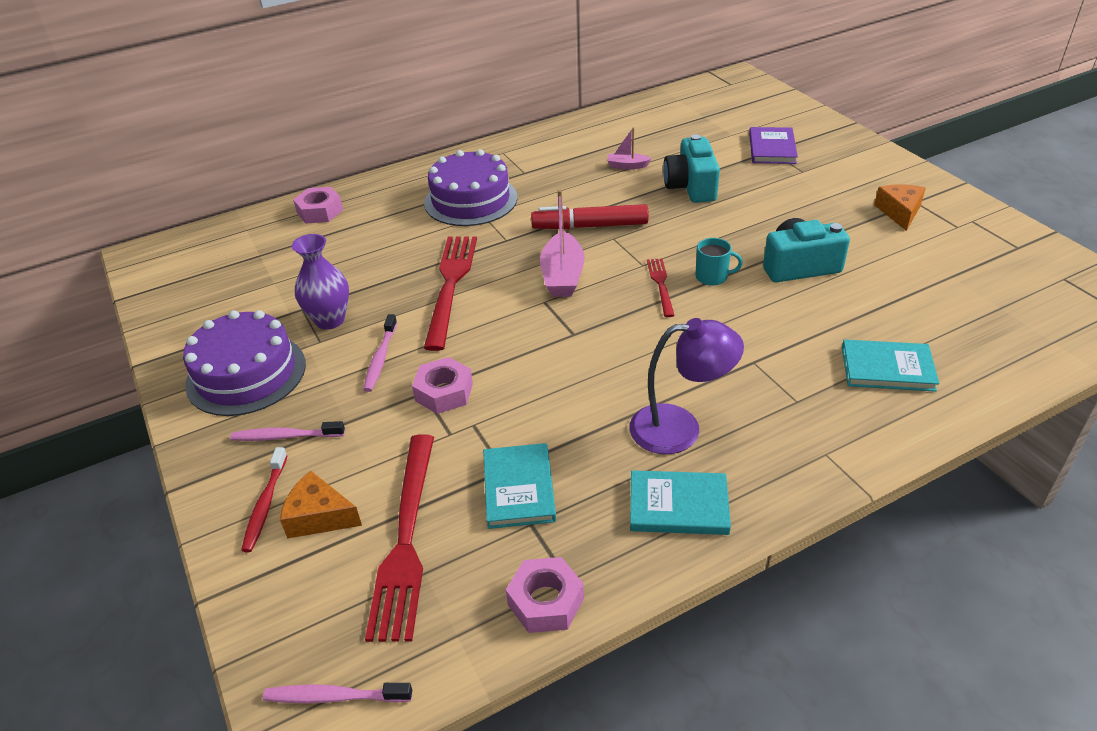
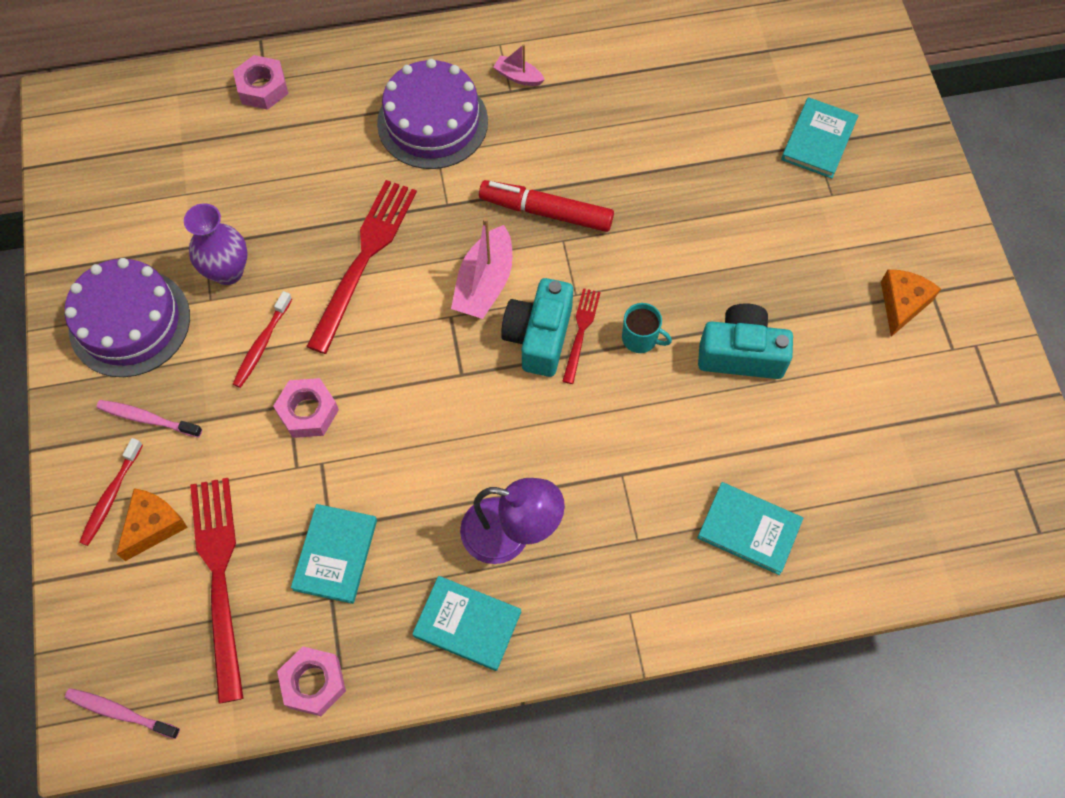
camera: 15 degrees right, 25 degrees up
orange cheese [280,471,362,539] -> orange cheese turned 90 degrees clockwise [116,488,188,561]
pink toothbrush [363,314,397,392] -> red toothbrush [233,291,292,388]
red fork [365,434,434,642] -> red fork turned 150 degrees clockwise [190,478,244,704]
pink boat [607,127,651,169] -> pink boat moved to [493,44,545,86]
turquoise camera [663,134,720,203] -> turquoise camera moved to [501,278,573,377]
purple book [749,127,798,164] -> turquoise book [781,97,859,179]

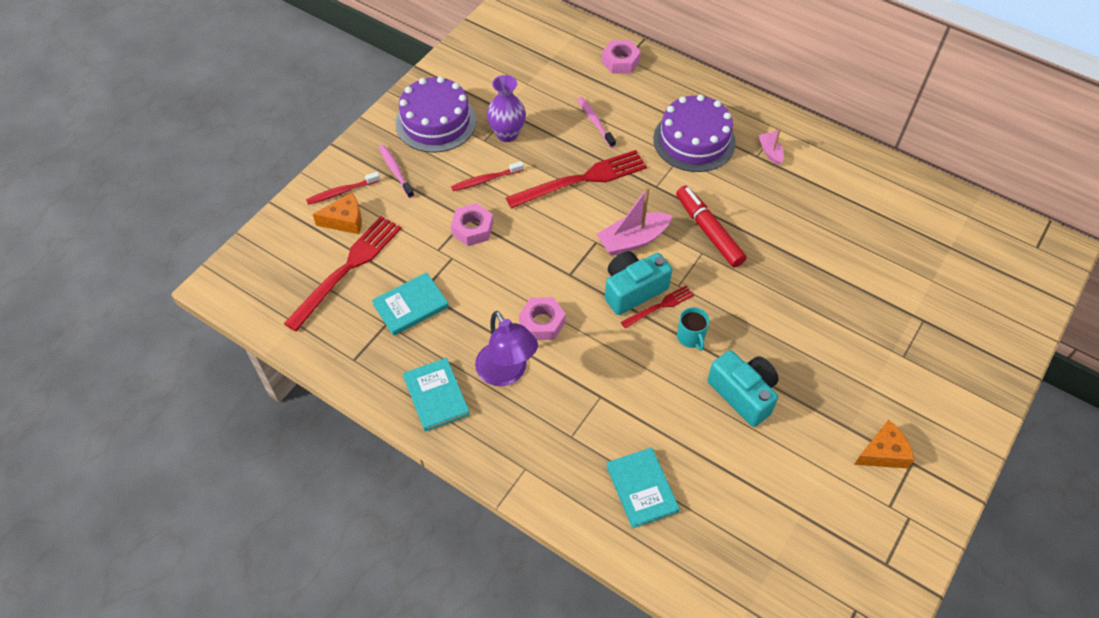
camera: 45 degrees right, 10 degrees down
pink toothbrush [65,688,180,739] -> pink toothbrush moved to [577,97,616,148]
pink nut [277,646,346,716] -> pink nut moved to [519,297,566,340]
turquoise book [781,97,859,179] -> none

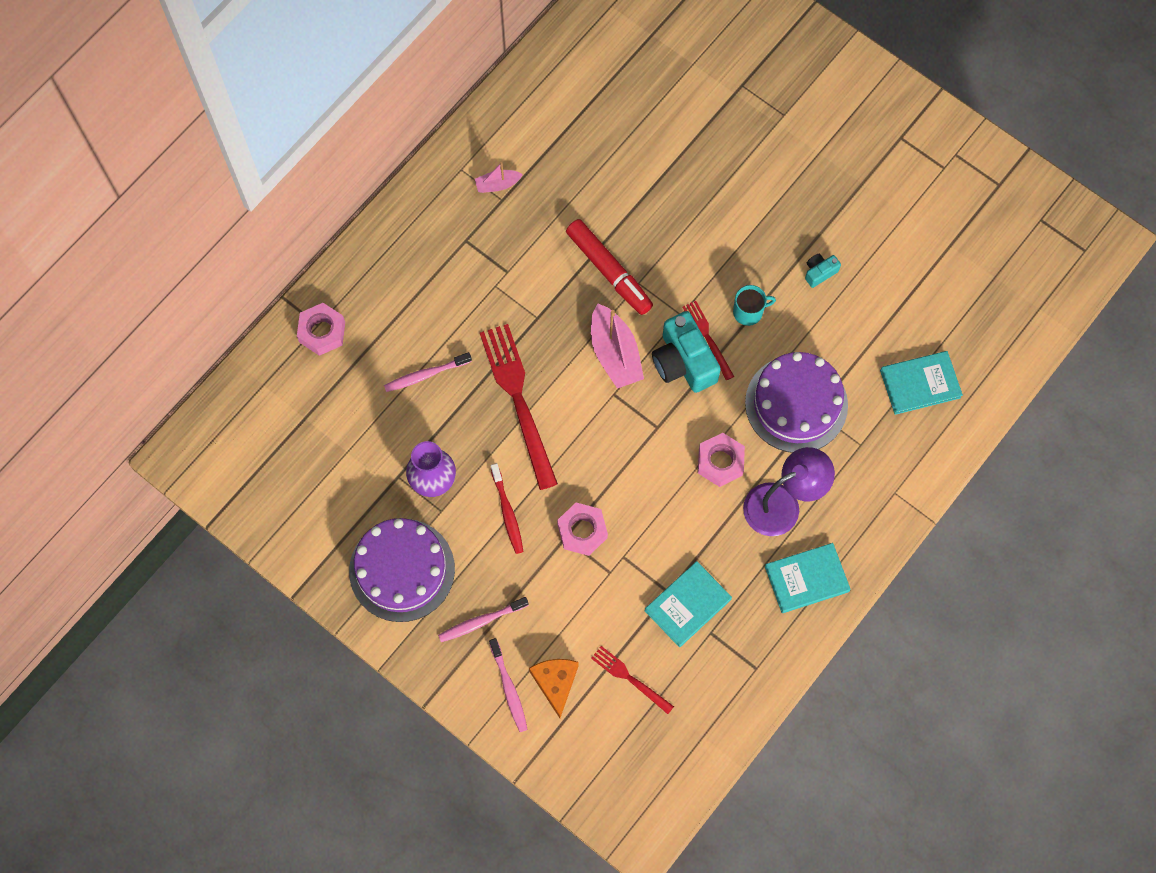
camera: 85 degrees left, 15 degrees up
red fork [284,216,402,332] -> red fork [591,646,674,714], size x0.51
red toothbrush [306,172,380,205] -> pink toothbrush [489,638,528,732]
turquoise book [372,272,449,336] -> turquoise book turned 75 degrees clockwise [644,561,732,647]
purple cake [653,94,736,172] -> purple cake moved to [745,352,848,453]
red marker [676,186,747,267] -> red marker turned 105 degrees counterclockwise [566,219,653,315]
turquoise camera [708,350,779,427] -> turquoise camera [805,254,841,288], size x0.48
orange cheese [854,420,915,469] -> none

